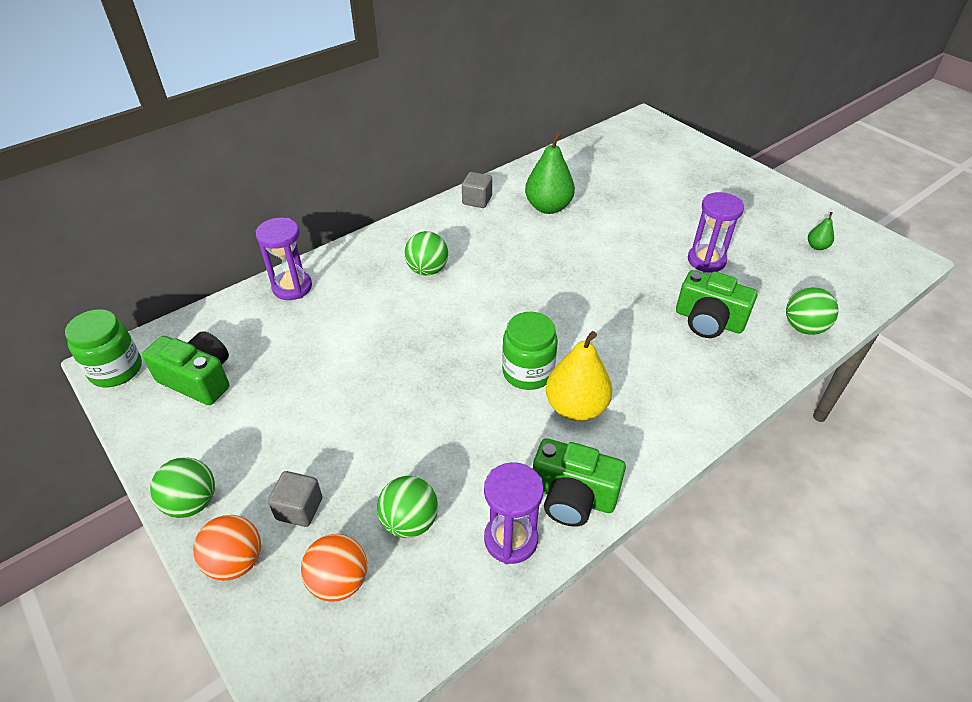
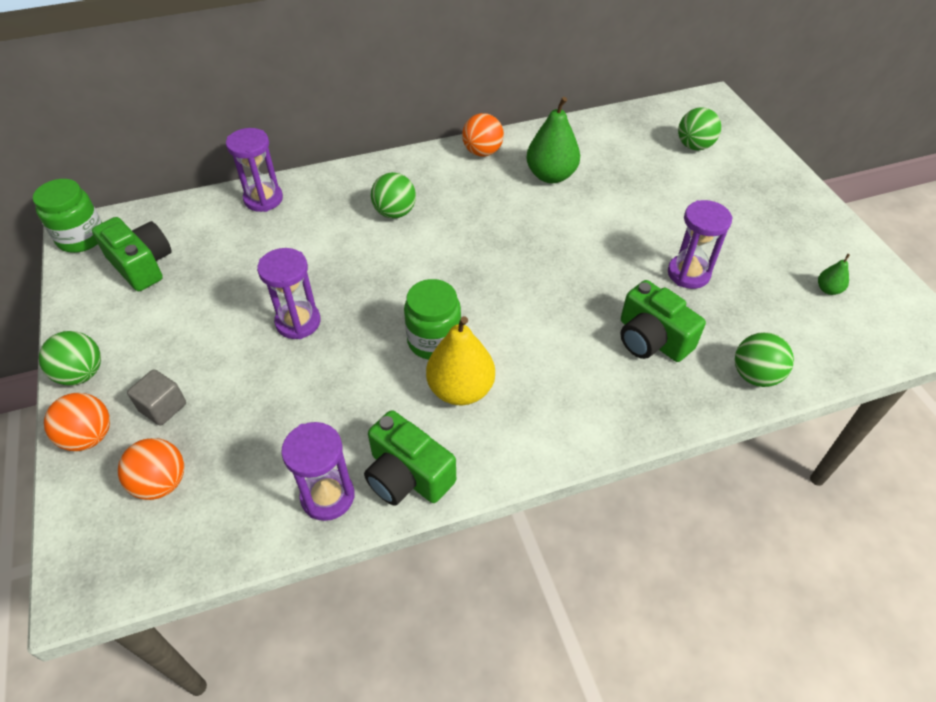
camera: 20 degrees right, 5 degrees up
green ball [377,476,438,538] -> green ball moved to [678,107,721,150]
grey cube [462,172,492,208] -> orange ball [462,113,504,156]
none -> purple hourglass [257,248,321,339]

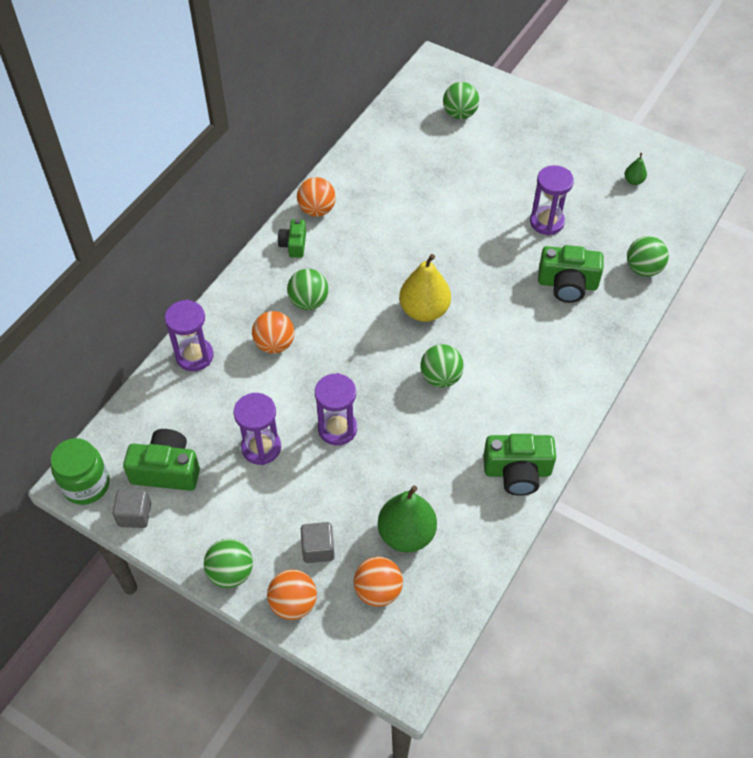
camera: 40 degrees left, 5 degrees up
purple hourglass [281,422,355,521] -> purple hourglass moved to [234,393,281,465]
green jar [404,279,461,360] -> green ball [420,344,464,388]
yellow pear [426,316,495,405] -> yellow pear moved to [399,254,451,322]
green pear [526,97,580,183] -> green pear moved to [378,485,437,552]
none -> grey cube [113,489,151,528]
none -> orange ball [252,311,295,354]
none -> green camera [278,219,306,258]

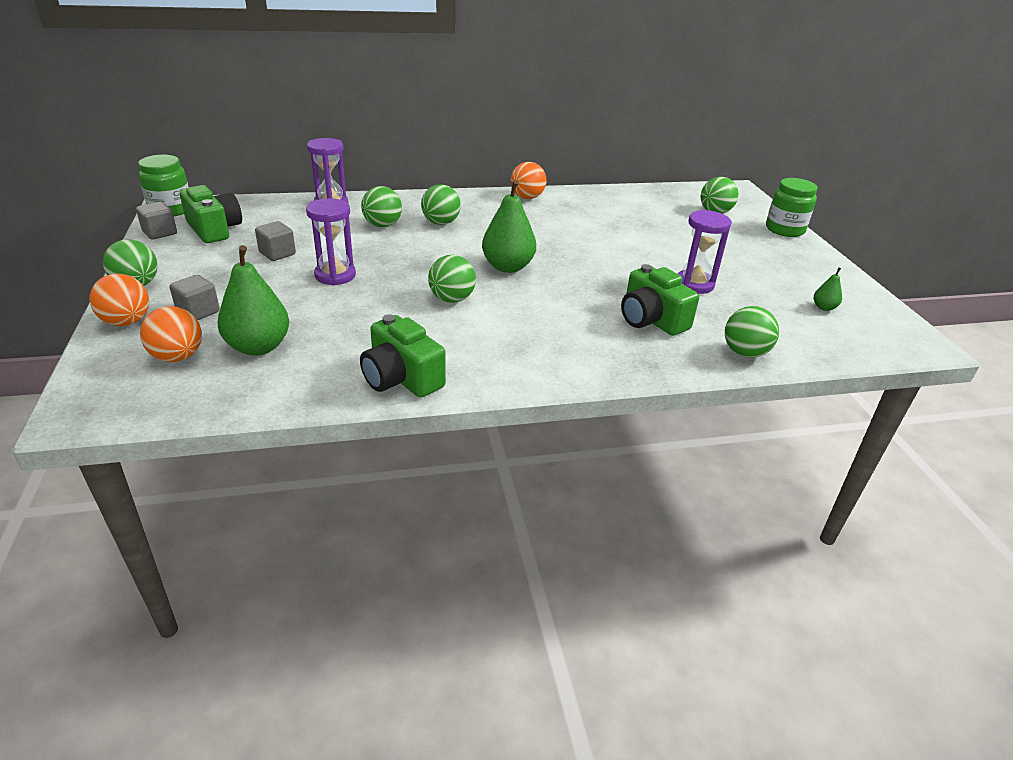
camera: 45 degrees right, 20 degrees down
purple hourglass [234,393,281,465] -> grey cube [255,221,296,261]
orange ball [252,311,295,354] -> green ball [361,186,402,227]
green camera [278,219,306,258] -> none
yellow pear [399,254,451,322] -> green pear [482,180,536,273]
none -> green jar [766,178,818,237]

